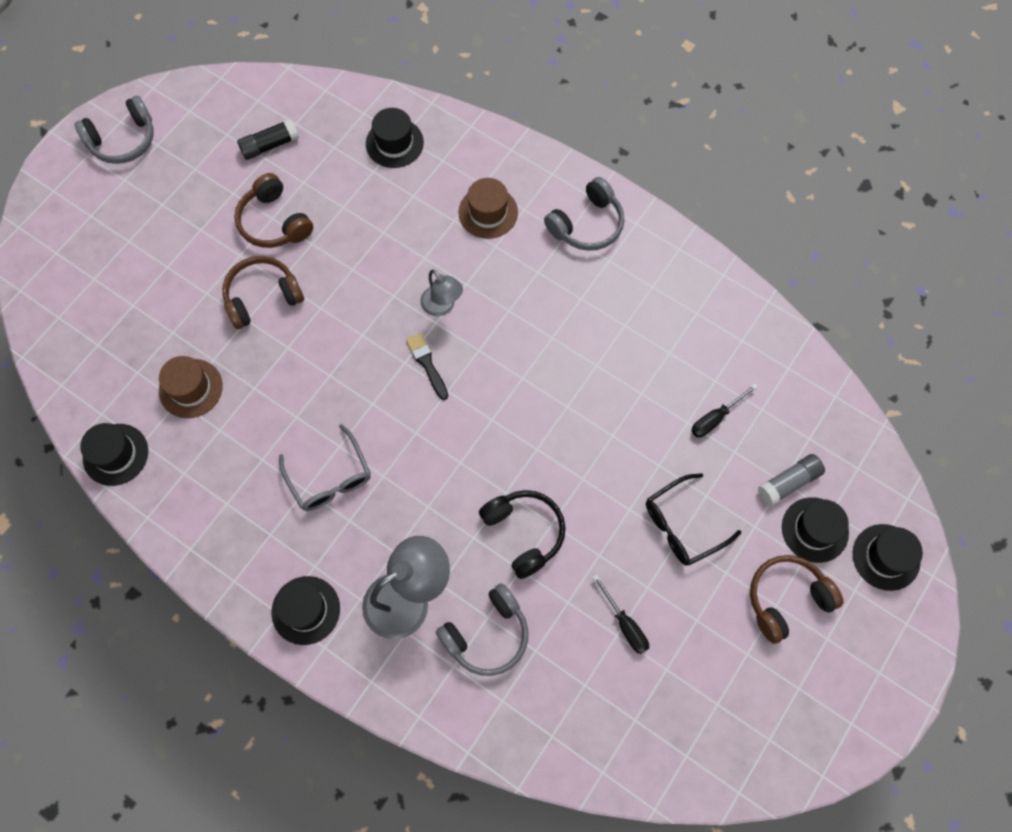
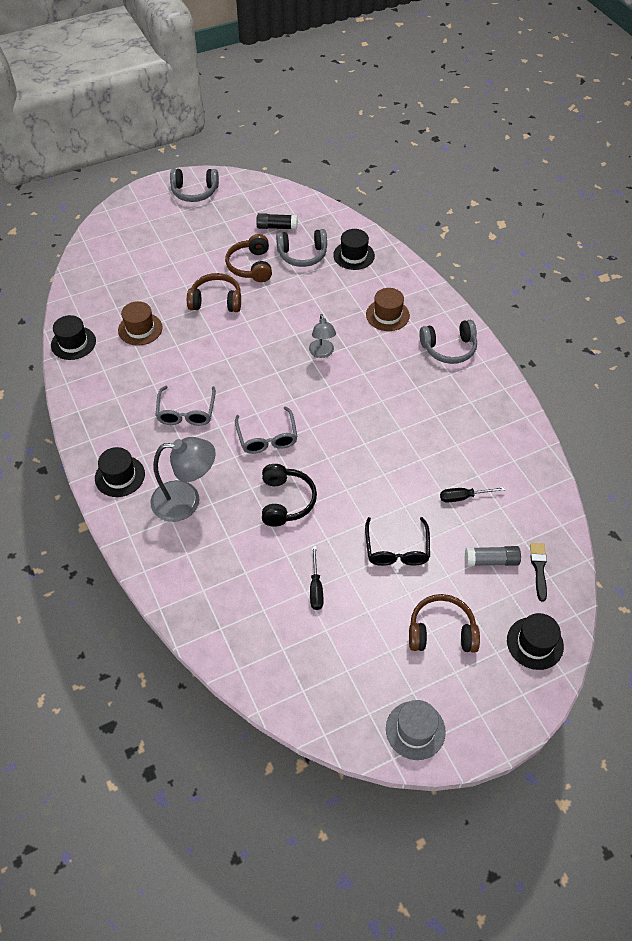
camera: 30 degrees right, 15 degrees down
black brush [406,333,448,400] -> black brush moved to [530,543,547,602]
grey headphones [436,583,528,676] -> grey headphones moved to [276,229,327,267]
black glasses [646,473,741,566] -> black glasses turned 90 degrees counterclockwise [365,517,430,566]
black hat [782,497,849,563] -> none
none -> grey glasses [235,406,298,454]
none -> grey hat [386,700,446,760]

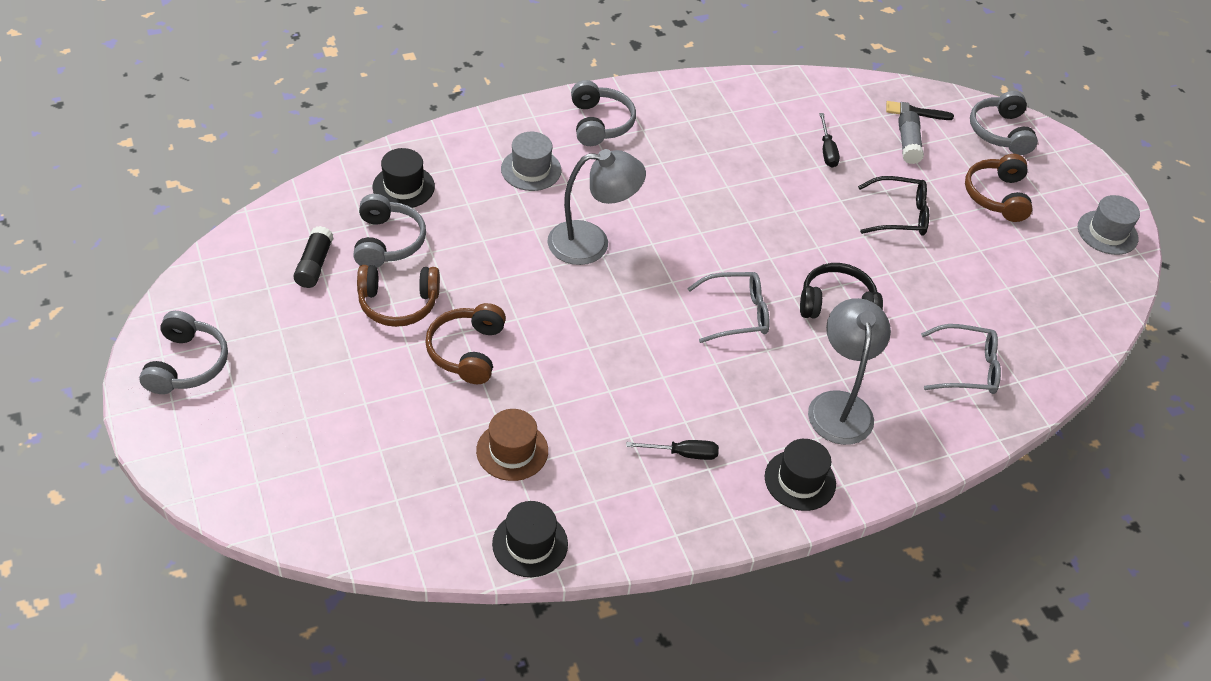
camera: 90 degrees left, 5 degrees down
grey glasses [155,386,216,426] -> grey glasses moved to [921,324,1001,394]
grey lamp [309,314,336,358] -> grey lamp [548,149,646,265], size x1.72
black screwdriver [310,546,323,610] -> black screwdriver moved to [626,440,719,460]
brown hat [366,288,410,331] -> grey hat [501,132,562,191]
black hat [507,613,564,670] -> grey headphones [970,91,1038,155]

